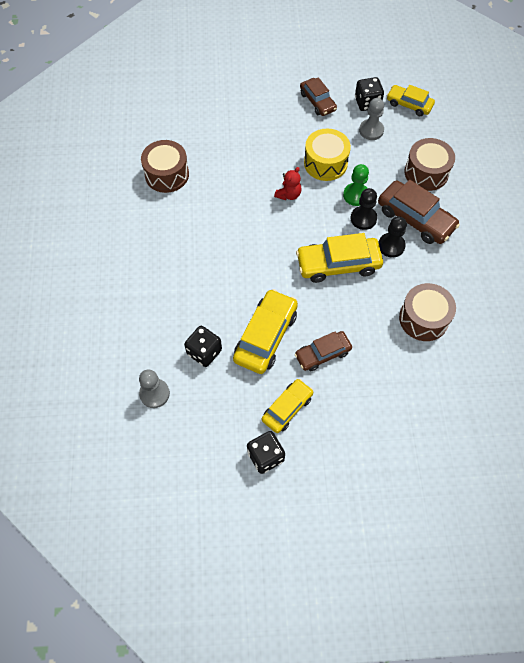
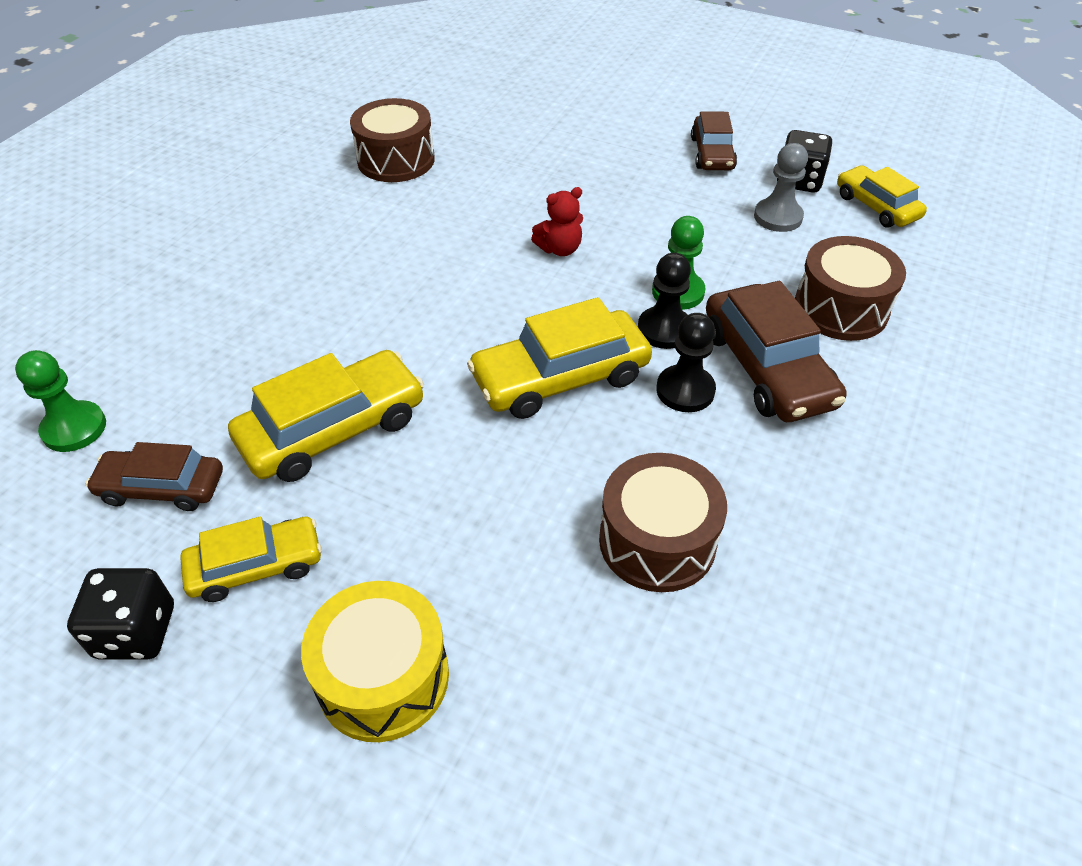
camera: 30 degrees right, 15 degrees down
grey pawn [139,369,170,408] -> green pawn [15,350,106,452]
black dice [184,326,222,367] -> none
brown car [295,331,352,371] -> brown car moved to [86,442,223,511]
yellow car [296,233,383,283] -> yellow car turned 45 degrees counterclockwise [467,297,652,419]
yellow drum [304,129,351,181] -> yellow drum moved to [301,581,449,742]

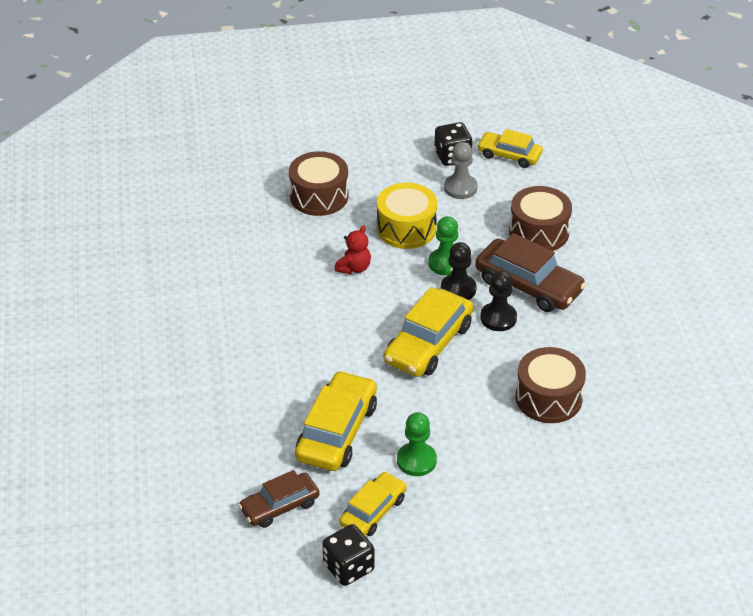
camera: 35 degrees left, 5 degrees down
green pawn [15,350,106,452] -> green pawn moved to [397,412,437,476]
yellow drum [301,581,449,742] -> yellow drum moved to [377,183,437,249]
brown drum [350,98,435,182] -> brown drum moved to [289,151,349,216]
brown car [691,111,737,170] -> none

